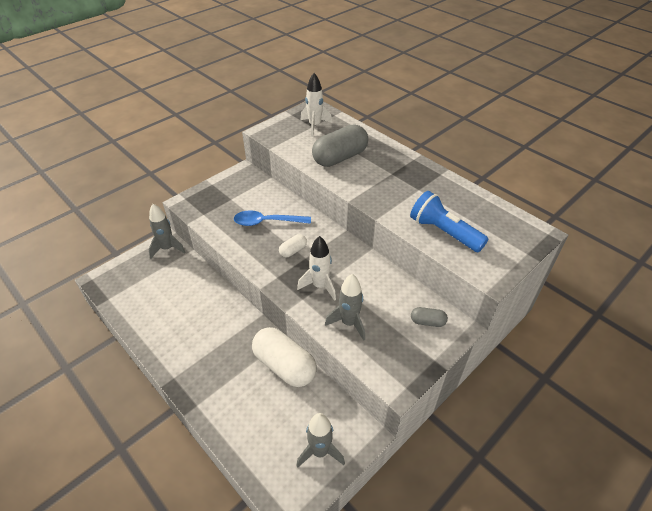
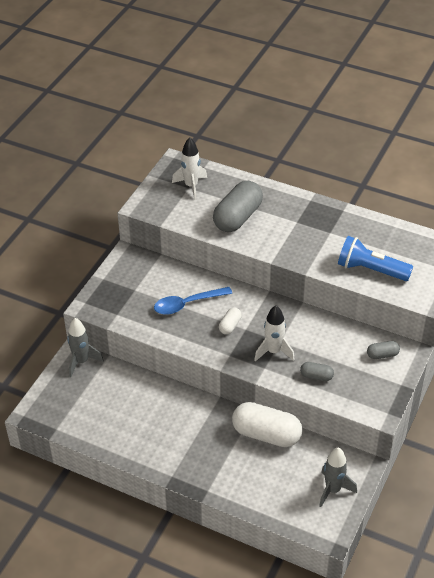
camera: 20 degrees left, 0 degrees up
grey rocket [325,274,365,341] -> grey capsule [300,362,334,381]

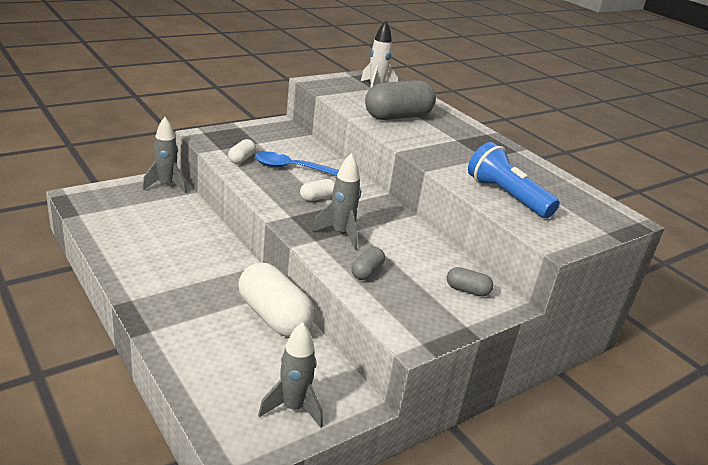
camera: 25 degrees right, 15 degrees down
white rocket [254,306,295,361] -> grey rocket [312,153,361,249]
grey capsule [300,362,334,381] -> grey capsule turned 75 degrees clockwise [351,247,385,280]
none -> white capsule [228,139,256,164]

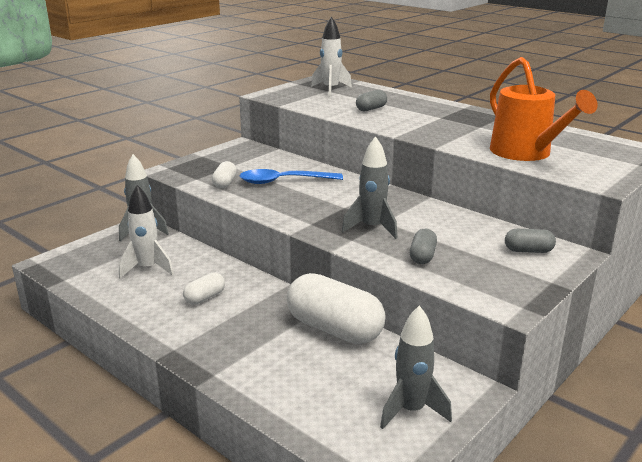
camera: 10 degrees left, 5 degrees down
white capsule [300,179,335,201] -> white capsule moved to [183,272,225,305]
grey capsule [365,80,436,120] -> grey capsule [356,90,387,111], size x0.47
blue flashlight [468,142,560,218] -> orange watering can [490,57,598,161]
none -> white rocket [119,185,174,278]

